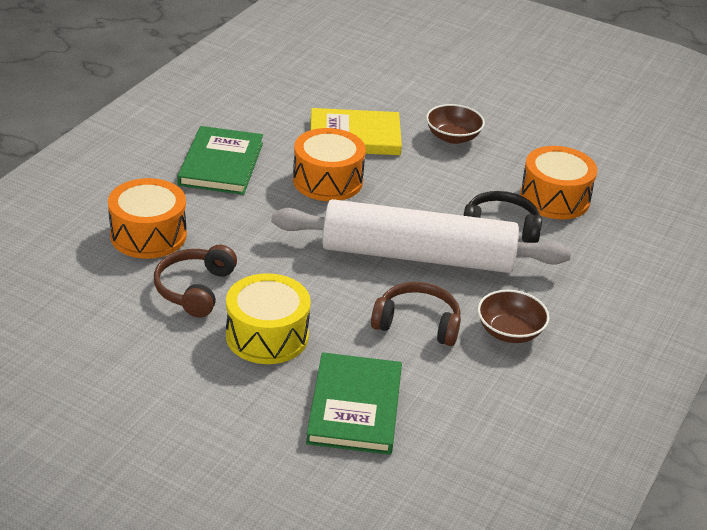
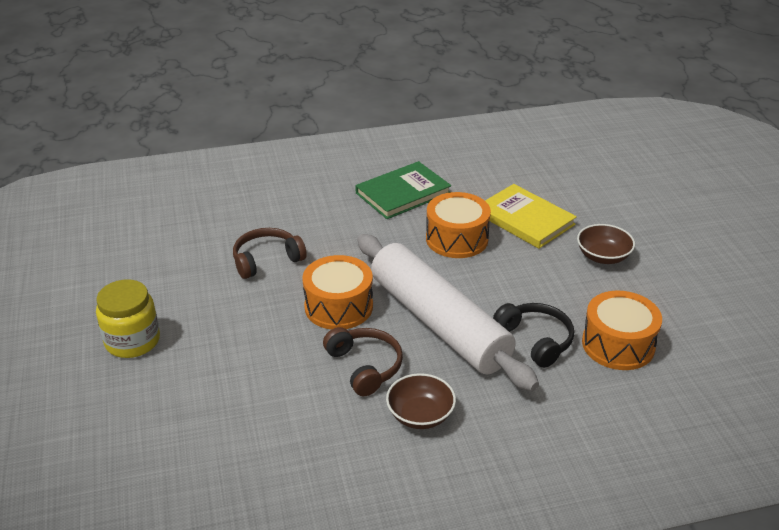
camera: 50 degrees right, 0 degrees up
orange drum [108,178,187,259] -> orange drum moved to [302,255,373,330]
yellow drum [226,273,311,364] -> none
green book [306,352,402,455] -> none
none -> yellow jar [96,279,160,358]

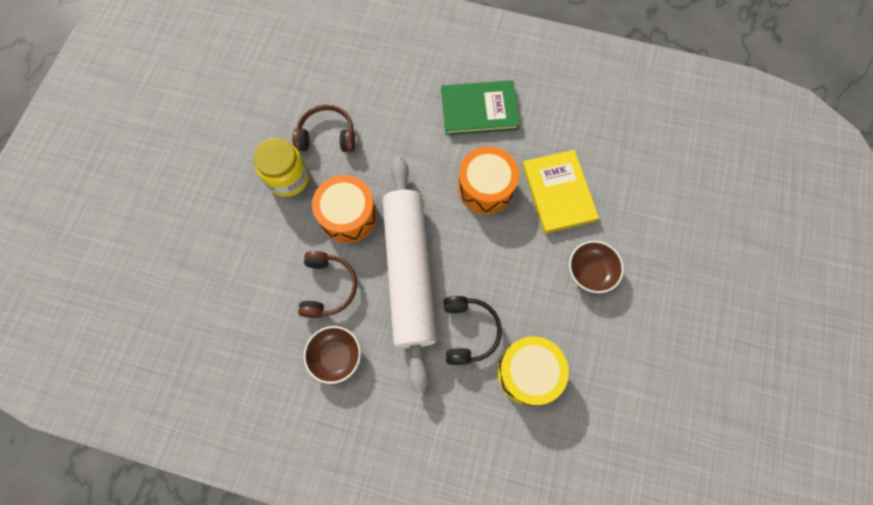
camera: 30 degrees right, 35 degrees up
yellow jar [96,279,160,358] -> yellow jar moved to [253,138,309,197]
orange drum [582,291,662,370] -> yellow drum [497,336,569,405]

